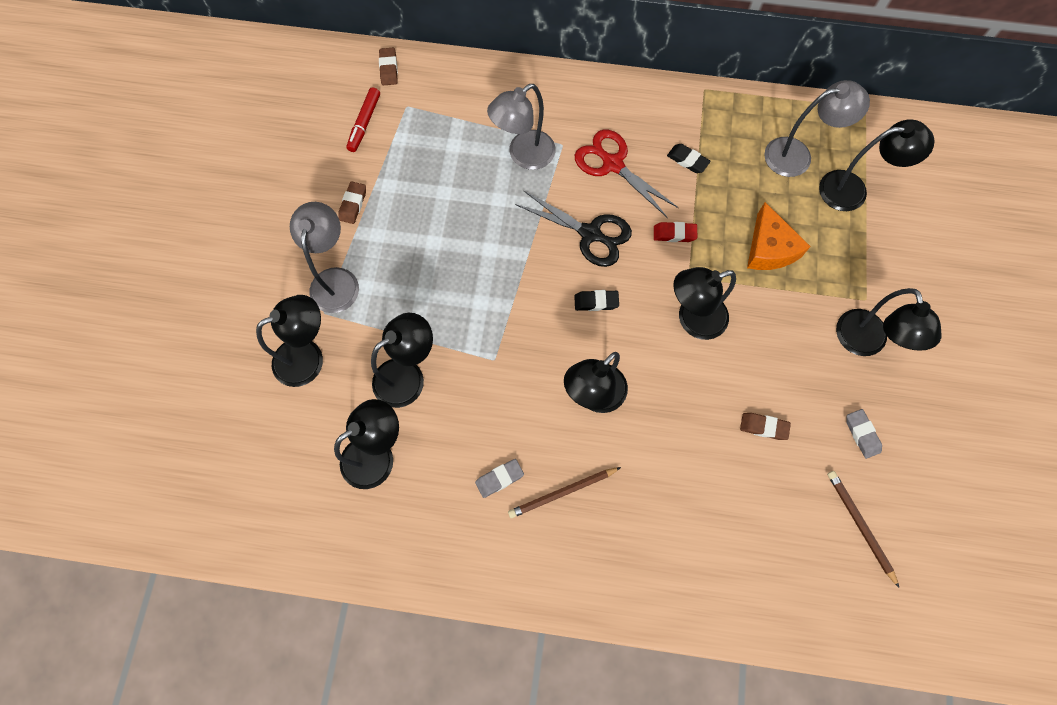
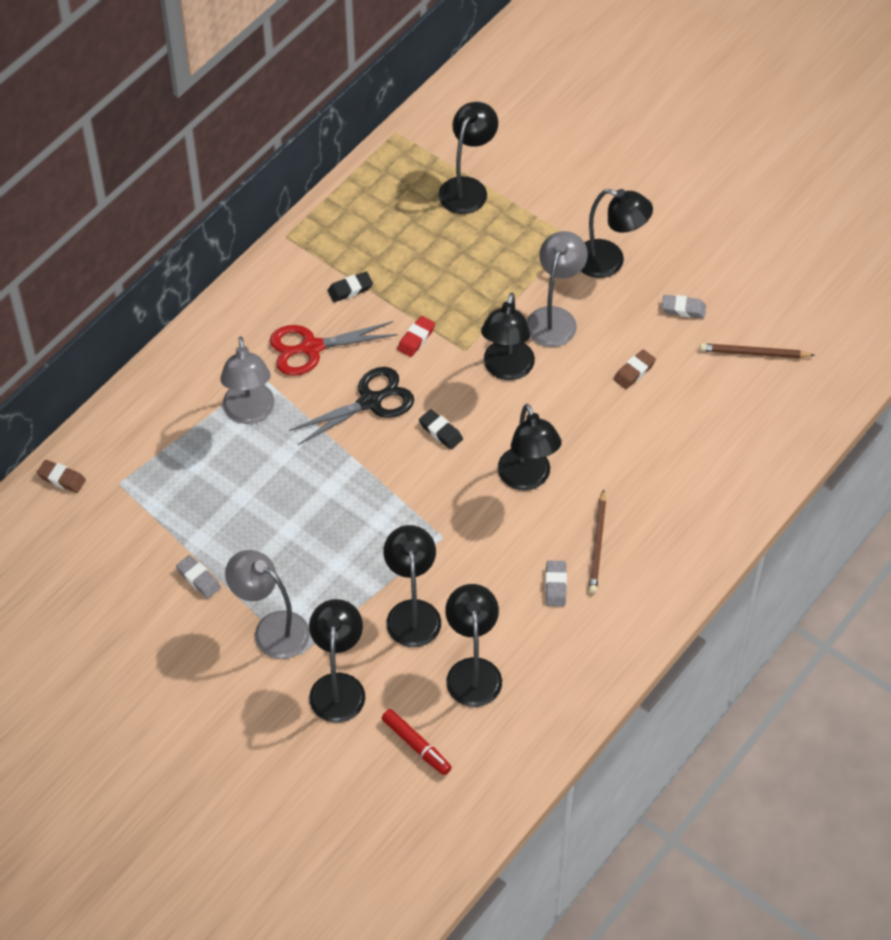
camera: 60 degrees left, 15 degrees down
brown eraser [338,181,366,224] -> grey eraser [176,555,221,599]
red marker [346,87,380,152] -> red marker moved to [382,709,452,775]
black eraser [574,290,619,311] -> black eraser turned 75 degrees counterclockwise [419,409,463,449]
orange cheese [747,202,811,270] -> none
grey lamp [764,80,870,177] -> grey lamp moved to [527,231,588,347]

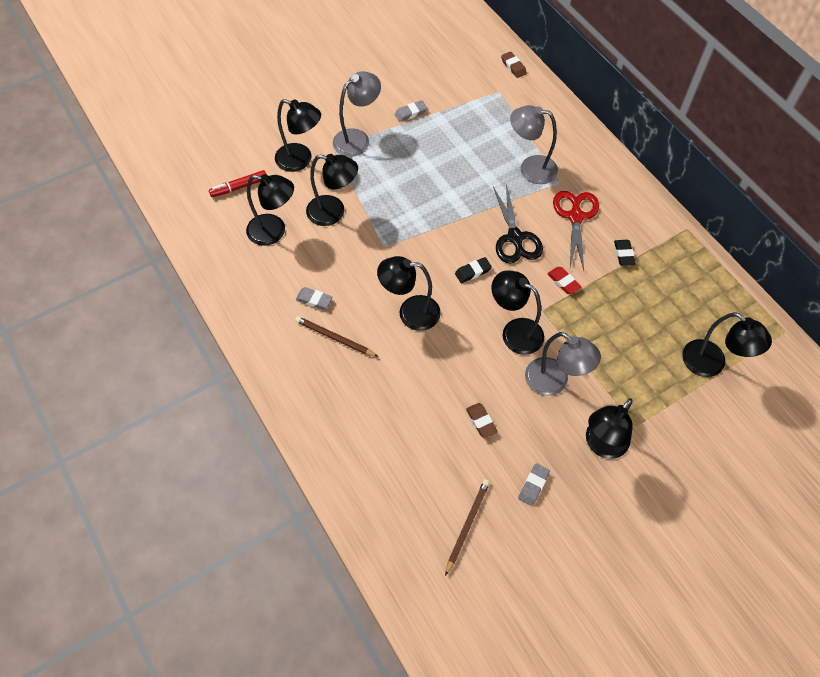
camera: 110 degrees right, 5 degrees up
brown eraser [37,460,86,493] -> brown eraser turned 75 degrees counterclockwise [501,51,527,78]

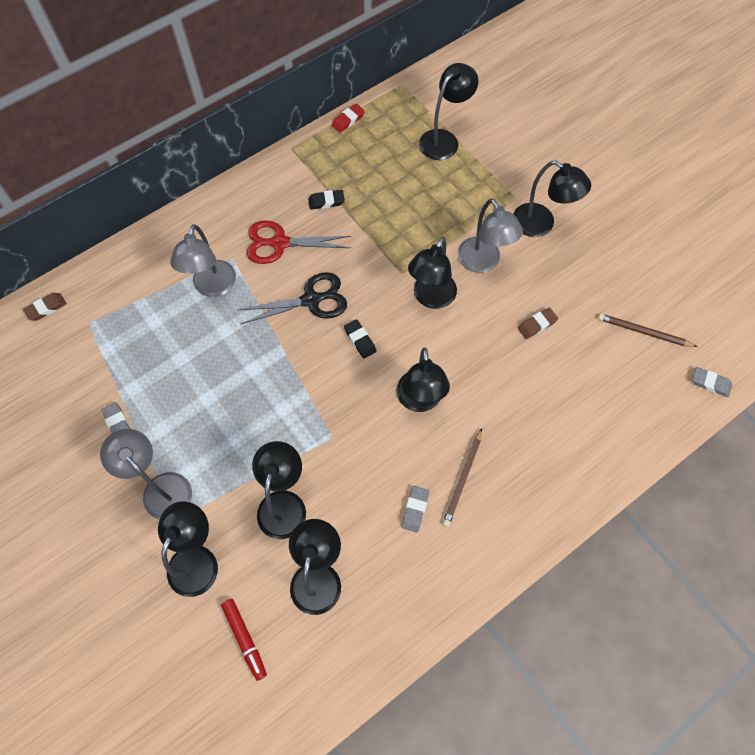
camera: 95 degrees left, 5 degrees up
grey eraser [518,463,550,506] -> grey eraser moved to [692,367,732,397]
grey lamp [525,332,601,396] -> grey lamp turned 120 degrees clockwise [458,198,523,273]
red eraser [547,267,581,294] -> red eraser moved to [332,104,365,132]

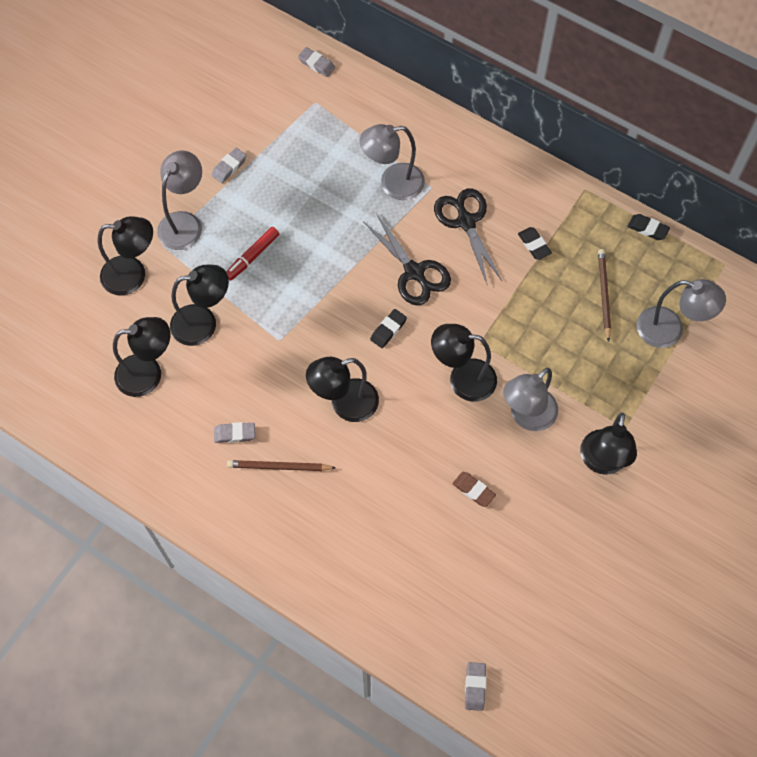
camera: 70 degrees right, 0 degrees up
brown eraser [23,293,67,321] -> grey eraser [298,47,335,77]
red marker [221,599,267,681] -> red marker moved to [226,227,279,281]
red scissors [247,220,351,264] -> black scissors [434,188,503,286]
red eraser [332,104,365,132] -> black eraser [628,214,670,240]
black lamp [419,63,479,160] -> grey lamp [637,279,726,348]
brown pencil [598,314,697,347] -> brown pencil moved to [598,249,611,342]

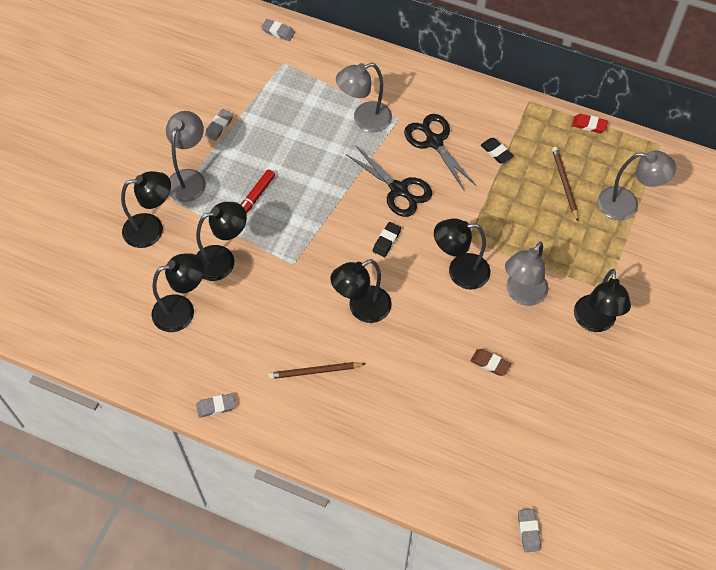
camera: 10 degrees left, 5 degrees down
grey eraser [214,422,255,443] -> grey eraser moved to [196,393,236,418]
black eraser [628,214,670,240] -> red eraser [572,114,608,133]

